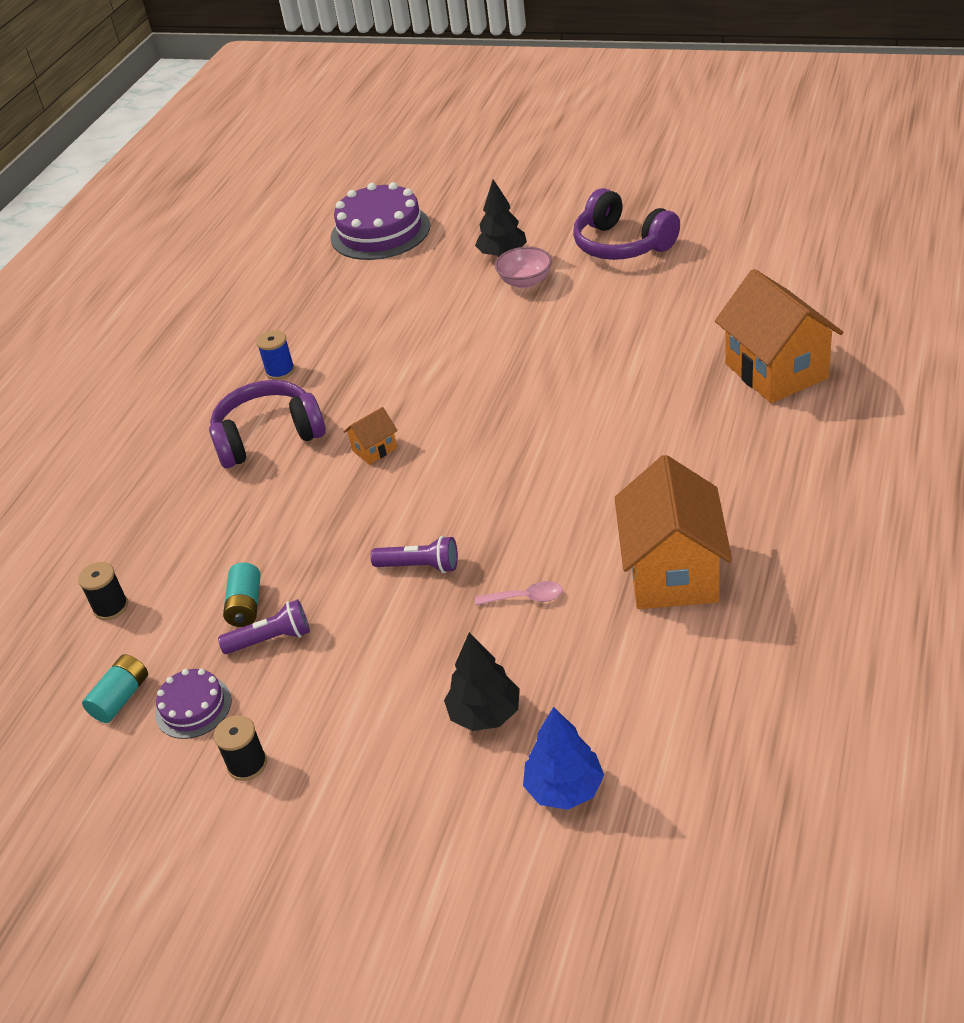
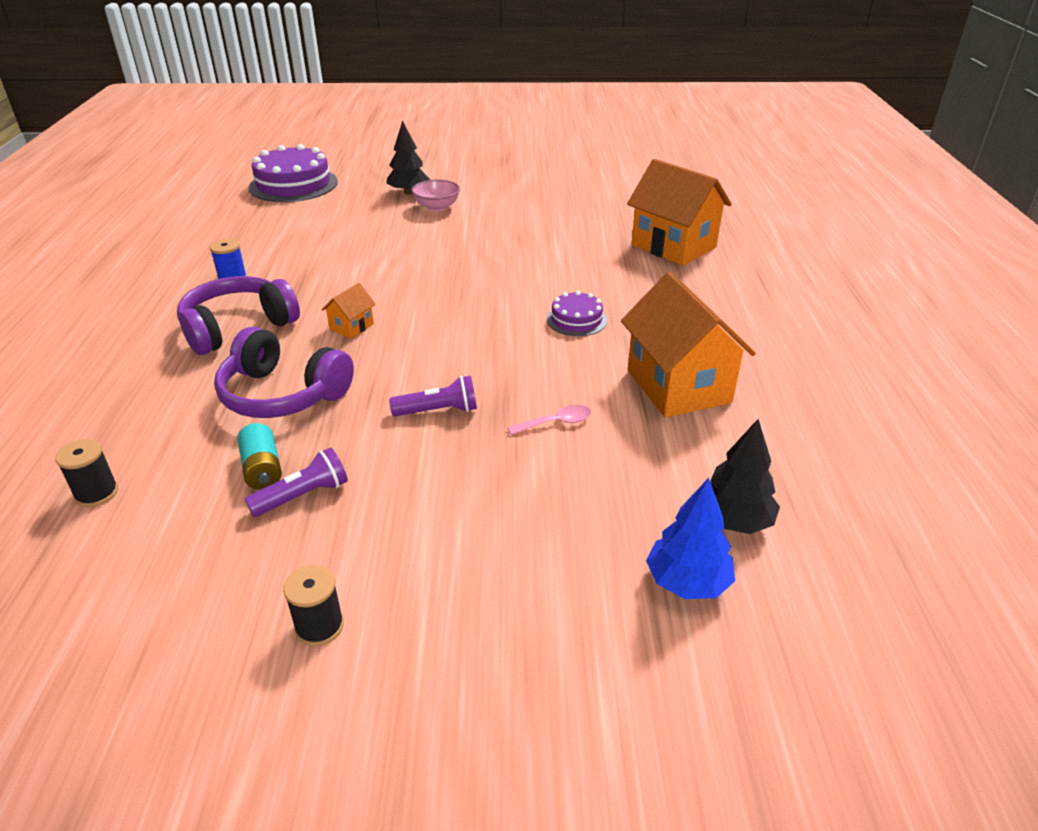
camera: 25 degrees left, 5 degrees down
turquoise battery [82,654,148,723] -> none
purple cake [155,669,232,739] -> purple cake moved to [546,291,607,336]
black tree [444,632,520,731] -> black tree moved to [710,419,780,534]
purple headphones [573,188,680,260] -> purple headphones moved to [214,326,354,418]

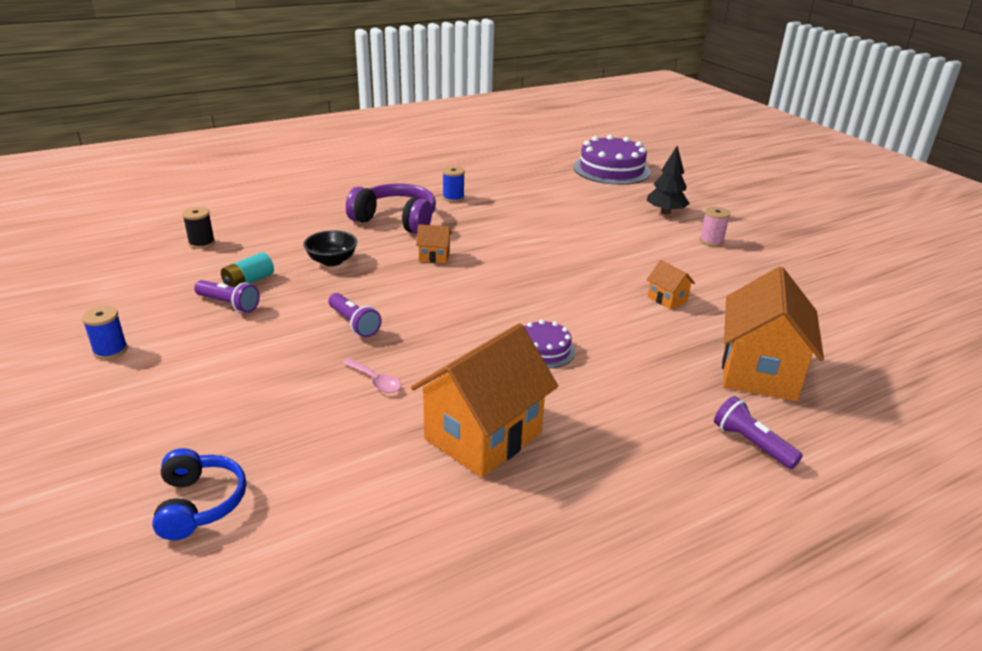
camera: 60 degrees right, 5 degrees down
purple headphones [214,326,354,418] -> black bowl [303,230,357,266]
black spool [283,565,344,646] -> blue spool [82,306,128,360]
pink bowl [412,179,460,211] -> none
blue tree [646,478,735,599] -> blue headphones [152,448,246,540]
black tree [710,419,780,534] -> none
none -> orange house [647,260,695,310]
none -> pink spool [700,207,730,247]
none -> purple flashlight [714,396,803,469]

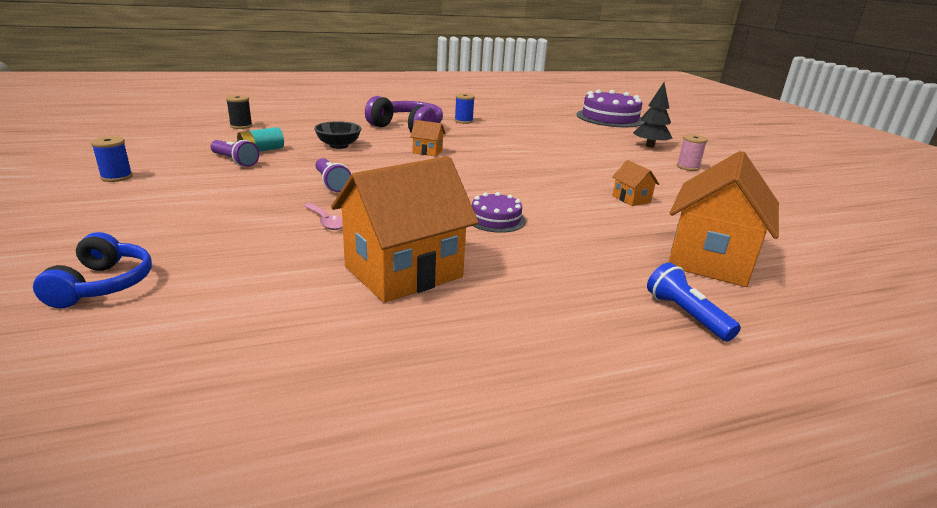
camera: 10 degrees right, 5 degrees down
purple flashlight [714,396,803,469] -> blue flashlight [647,262,741,341]

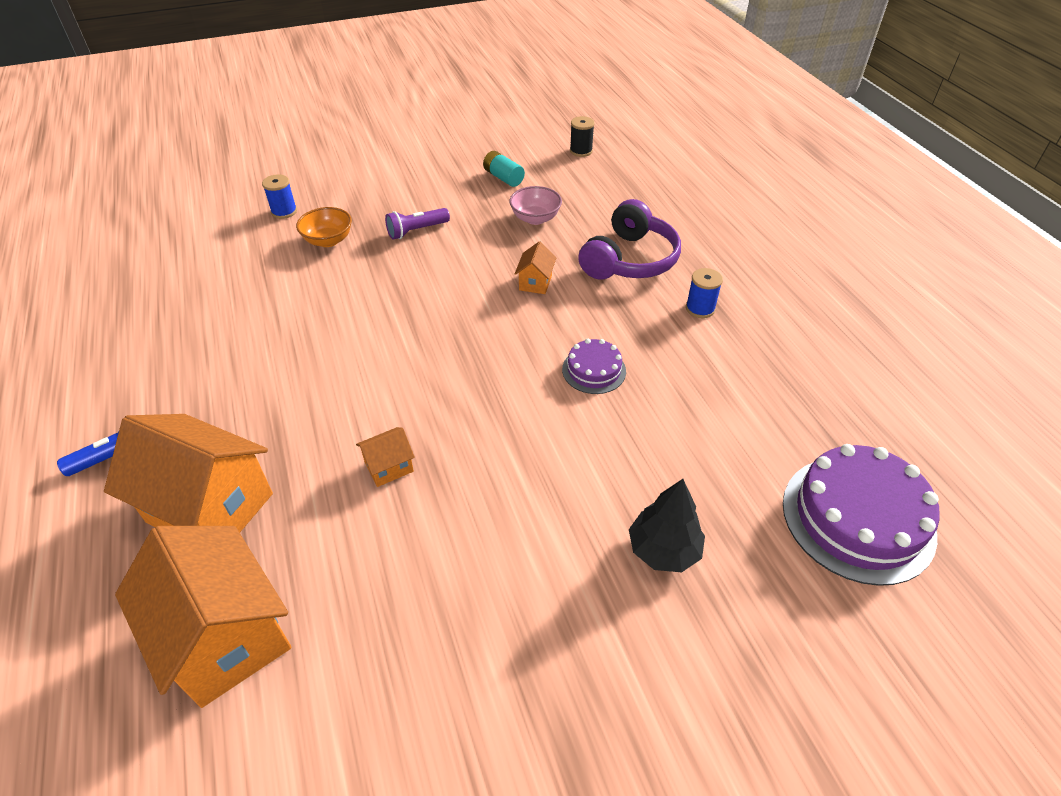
camera: 90 degrees right, 20 degrees up
blue headphones [33,232,152,309] -> none
blue spool [91,136,133,182] -> blue spool moved to [262,174,297,219]
purple flashlight [210,140,260,167] -> none
pink spoon [304,203,343,230] -> orange bowl [296,207,352,247]
black bowl [314,121,362,149] -> pink bowl [509,186,562,225]
orange house [331,156,479,303] -> orange house moved to [115,526,291,708]
purple cake [472,192,526,233] -> purple cake moved to [562,339,626,394]
pink spool [677,134,708,171] -> none

